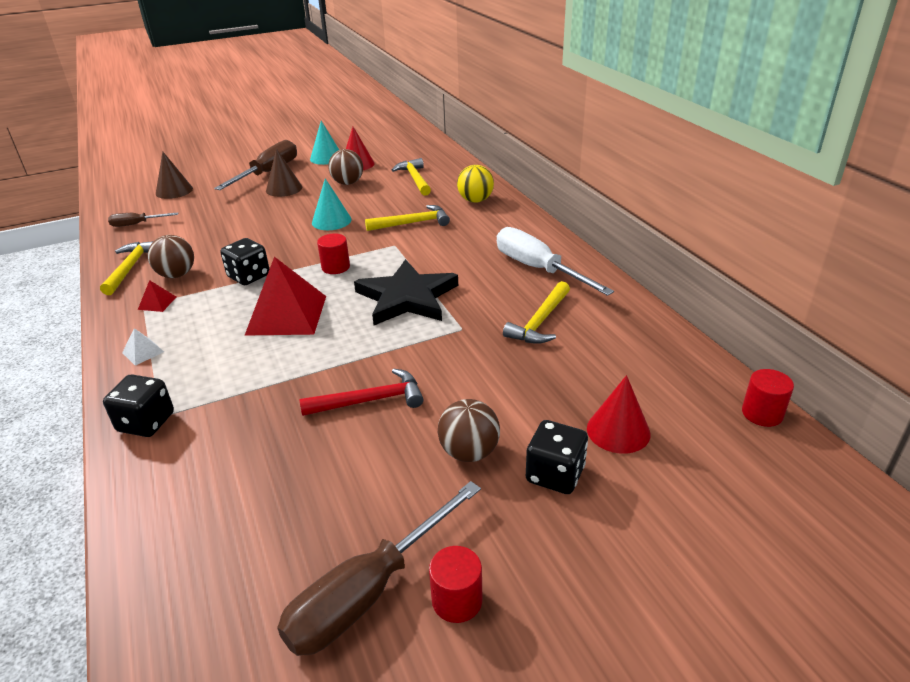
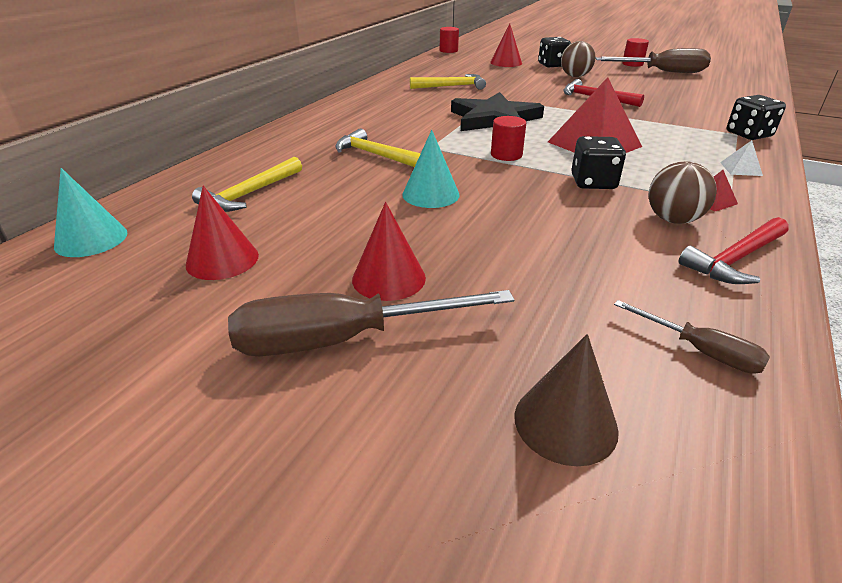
camera: 130 degrees left, 0 degrees up
yellow hammer [100,241,153,295] -> red hammer [679,217,789,284]
brown cone [266,149,302,197] -> red cone [352,202,426,301]
turquoise cone [310,121,339,165] -> turquoise cone moved to [54,168,128,257]
brown ball [328,149,363,185] -> none
yellow ball [457,165,494,203] -> none
white screwdriver [497,227,614,296] -> none

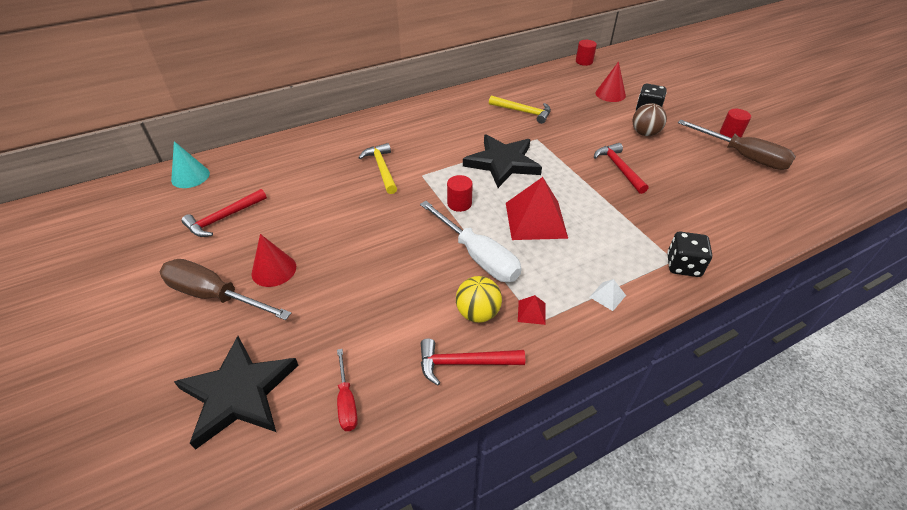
camera: 35 degrees right, 10 degrees up
red cone [186,186,259,280] -> red hammer [182,189,267,237]
yellow hammer [192,157,302,212] -> none
turquoise cone [402,130,460,208] -> none
brown cone [514,334,619,466] -> black star [174,336,299,450]
black dice [571,136,626,189] -> white screwdriver [420,201,521,282]
brown screwdriver [614,300,770,374] -> red screwdriver [337,349,358,431]
brown ball [648,161,717,224] -> yellow ball [456,276,502,323]

